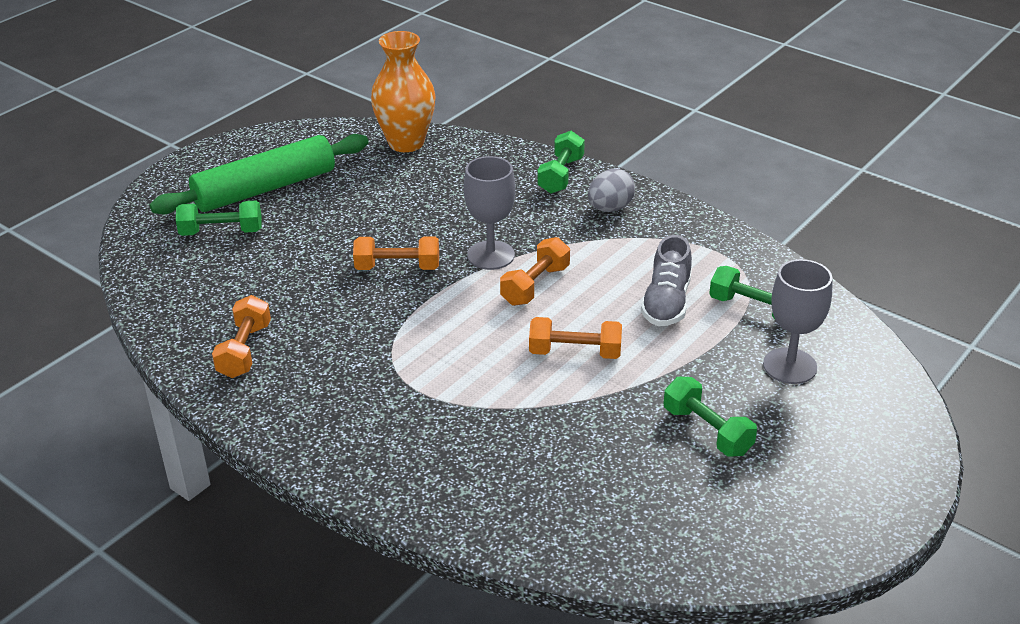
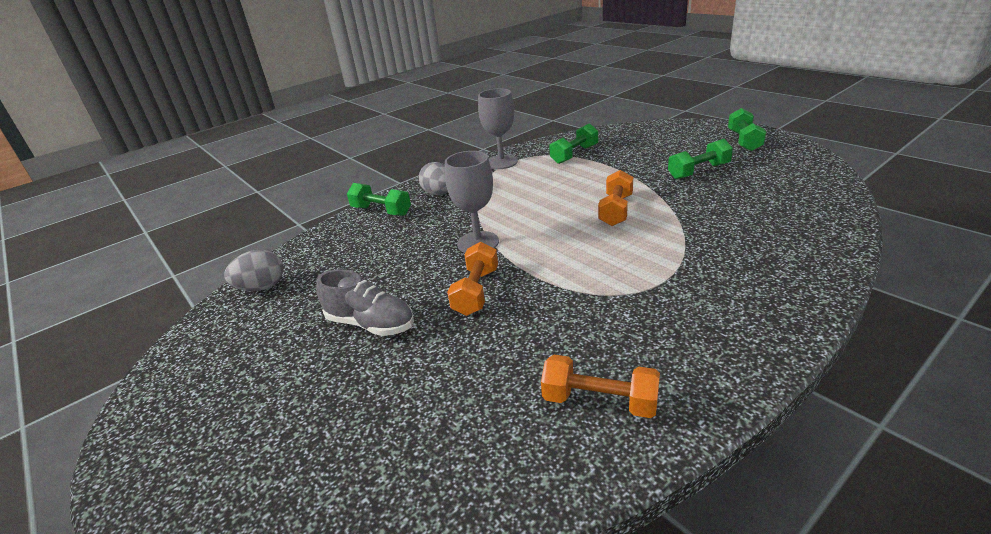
camera: 75 degrees left, 5 degrees down
green rolling pin [150,134,369,214] -> none
green dumbbell [176,201,261,236] -> green dumbbell moved to [728,108,766,151]
orange vase [371,31,435,152] -> grey egg [224,250,284,291]
orange dumbbell [500,237,570,306] -> none
grey shoe [641,235,692,326] -> grey shoe moved to [316,269,414,336]
grey goblet [763,259,833,384] -> grey goblet moved to [478,88,518,169]

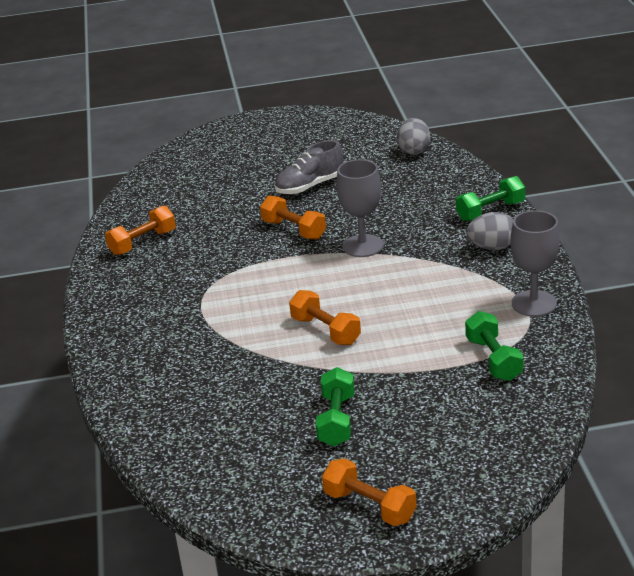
camera: 120 degrees right, 0 degrees up
green dumbbell [728,108,766,151] -> orange dumbbell [322,458,417,526]

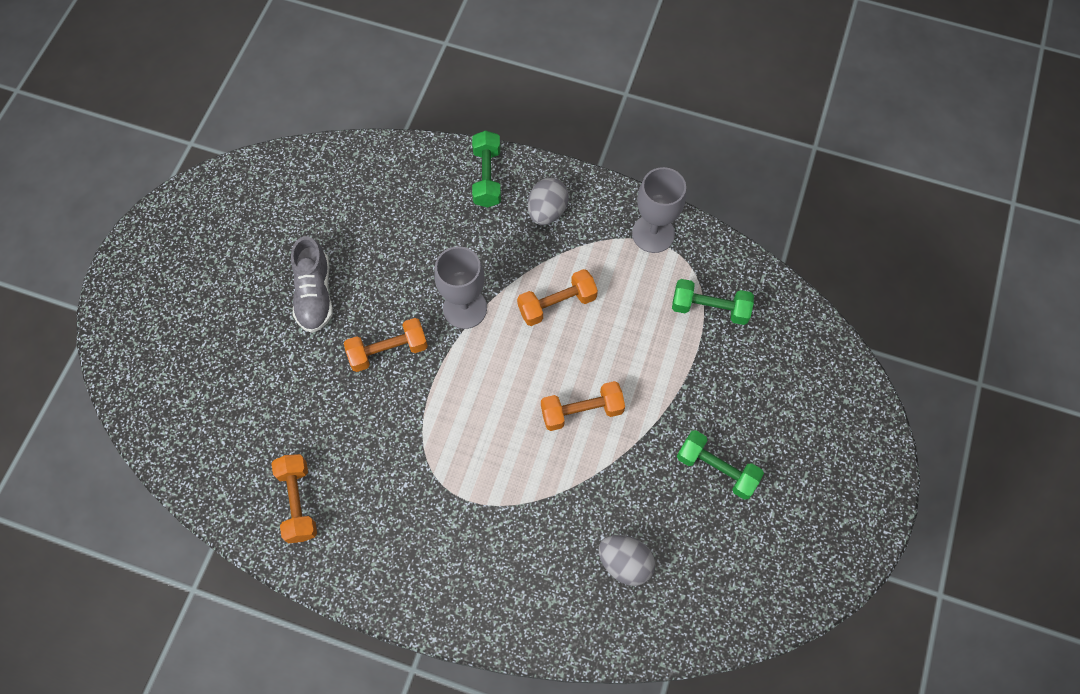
camera: 65 degrees left, 35 degrees up
orange dumbbell [322,458,417,526] -> orange dumbbell moved to [517,269,598,326]
grey egg [397,118,430,155] -> grey egg moved to [599,535,655,586]

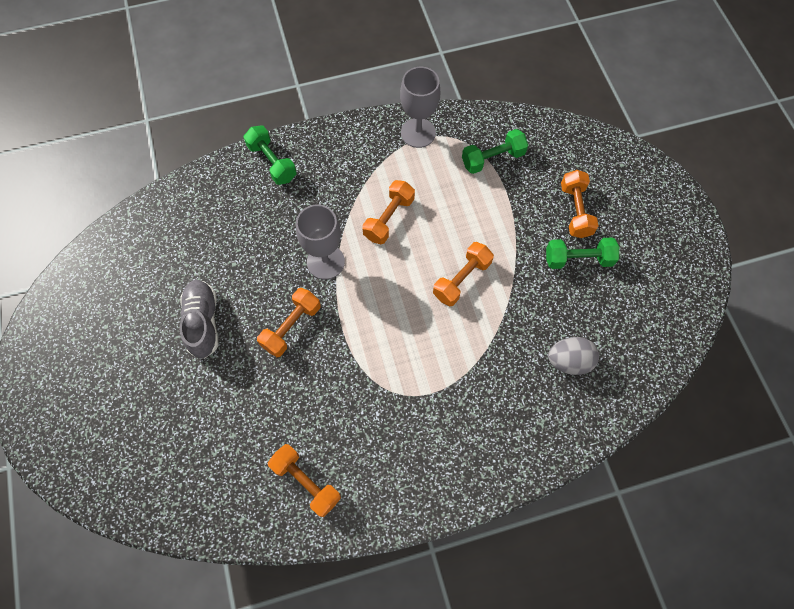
camera: 35 degrees left, 0 degrees up
grey shoe [291,236,333,333] -> grey shoe turned 150 degrees counterclockwise [180,280,218,359]
grey egg [528,178,569,225] -> none
none -> orange dumbbell [561,170,598,238]

